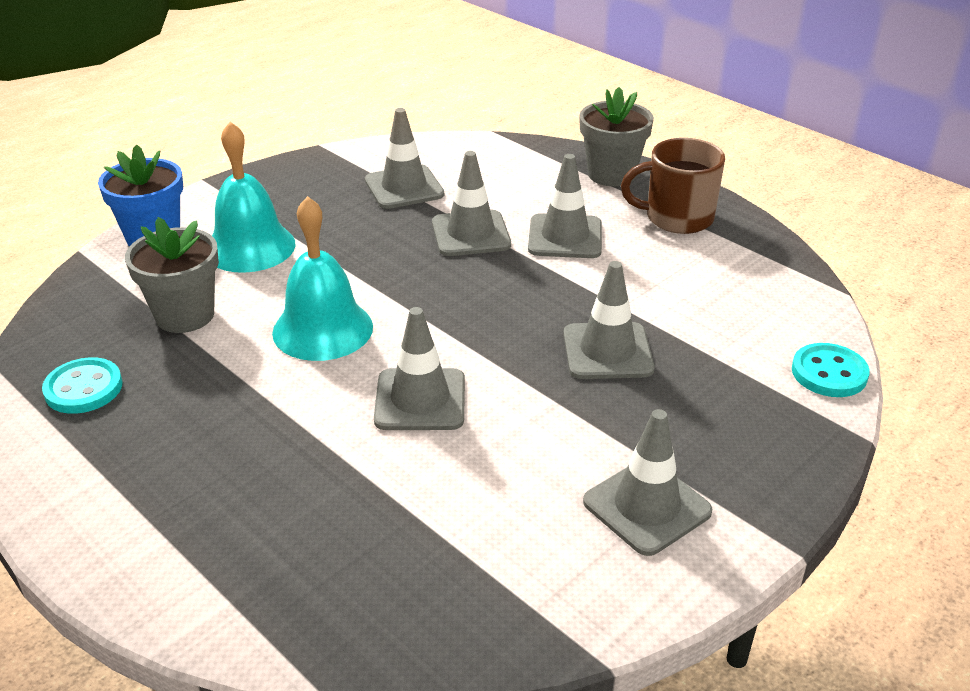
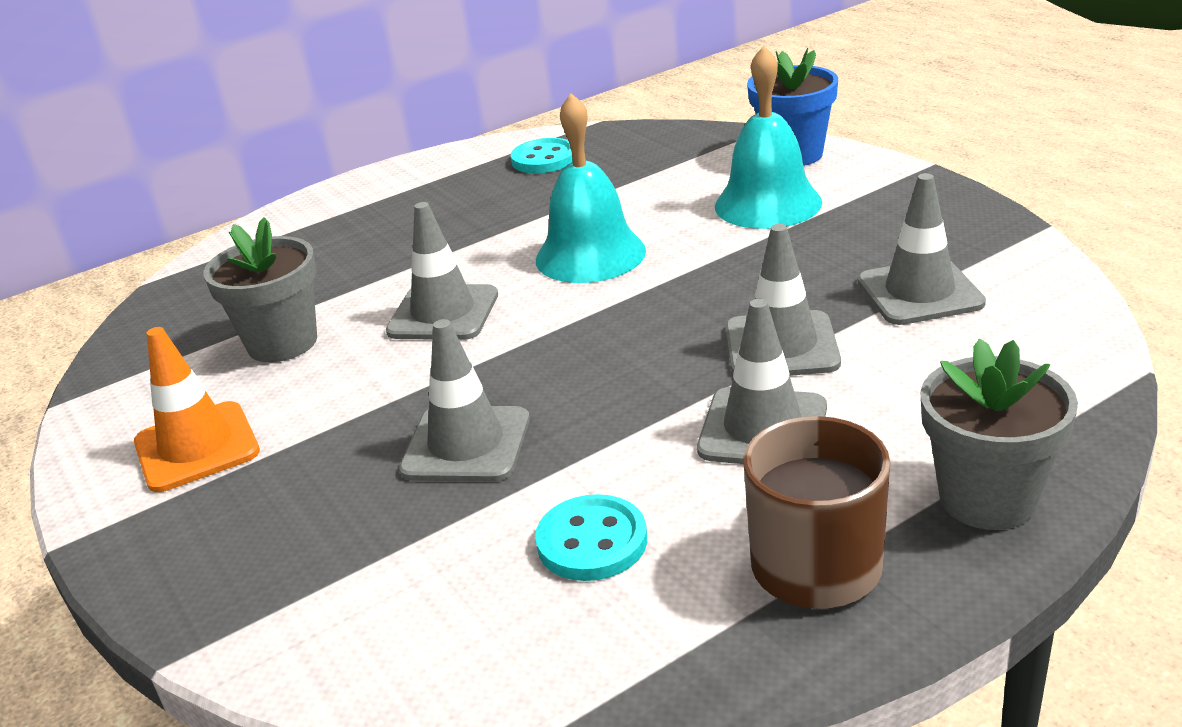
camera: 105 degrees right, 5 degrees down
grey flower pot [125,217,219,333] -> grey flower pot moved to [204,217,317,362]
grey traffic cone [583,409,712,556] -> orange traffic cone [134,327,260,492]
turquoise button [792,343,870,397] -> turquoise button moved to [535,494,647,581]

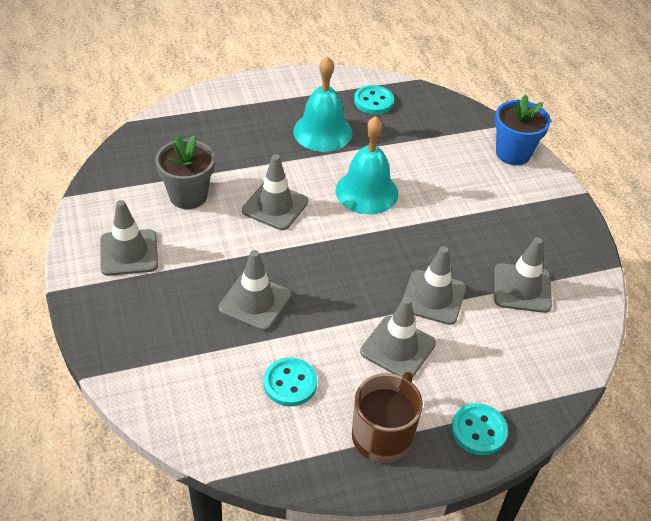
camera: 10 degrees right, 15 degrees up
orange traffic cone [134,327,260,492] -> grey traffic cone [100,200,158,276]
turquoise bell [715,45,822,229] -> turquoise bell moved to [293,56,352,152]
grey flower pot [920,339,1078,530] -> turquoise button [451,403,508,455]

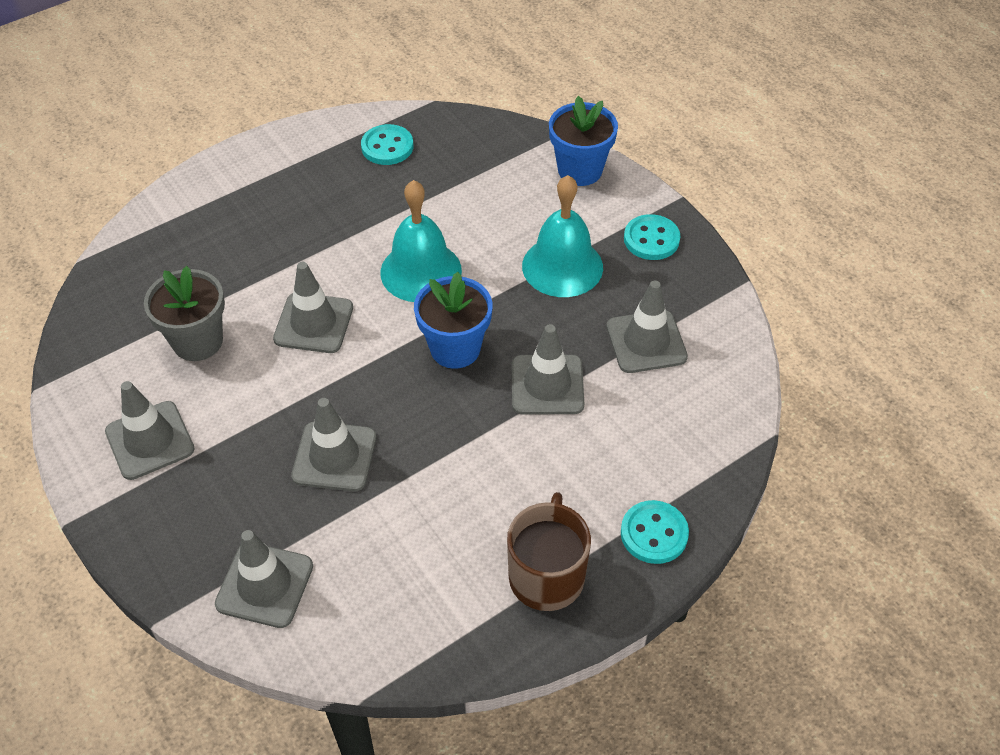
camera: 15 degrees left, 5 degrees up
turquoise button [263,357,317,407] -> turquoise button moved to [624,214,680,260]
turquoise bell [293,56,352,152] -> turquoise bell moved to [522,175,603,297]
grey traffic cone [360,297,436,378] -> grey traffic cone moved to [215,530,313,628]
none -> blue flower pot [414,272,492,369]

